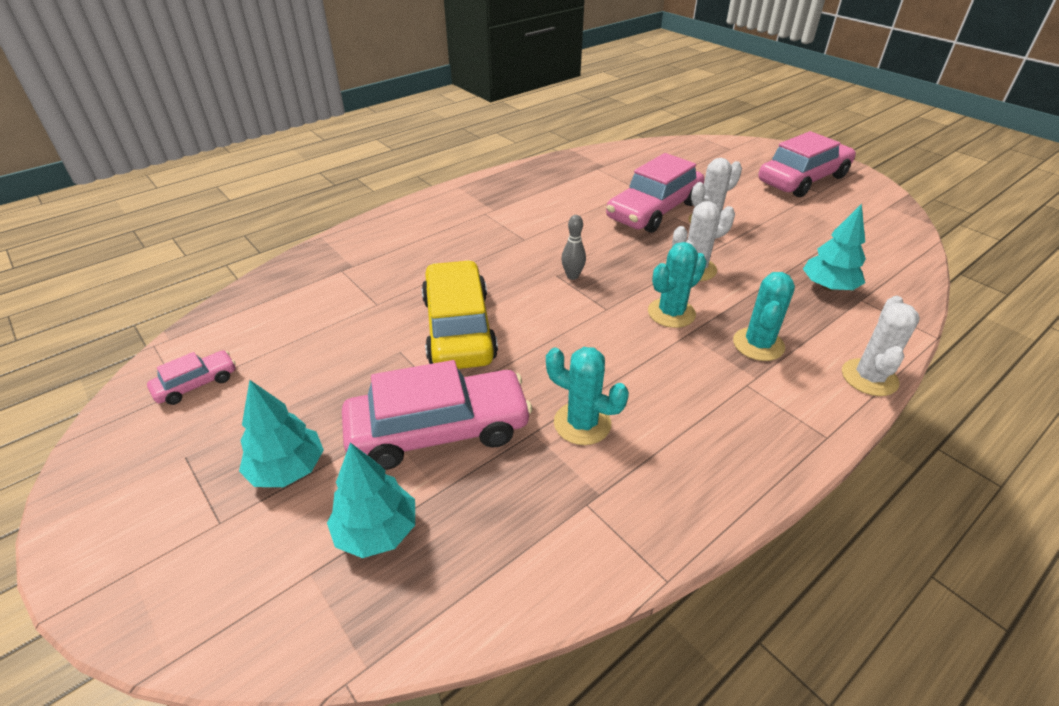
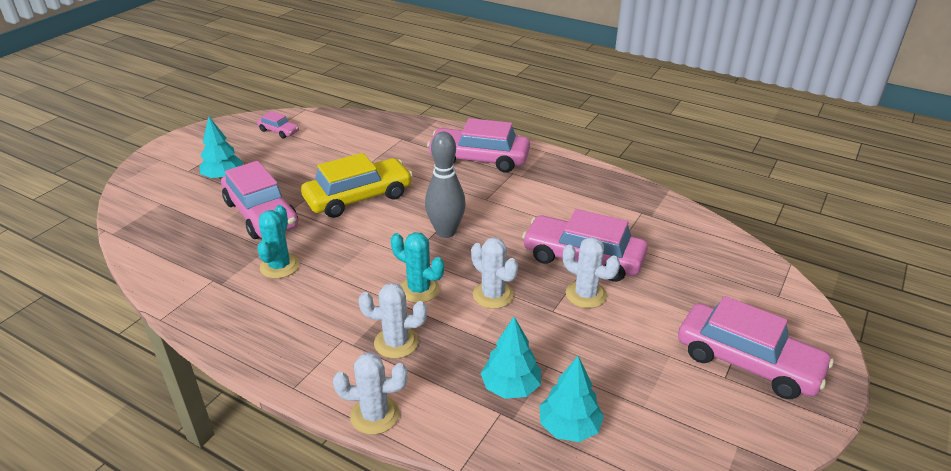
camera: 70 degrees right, 5 degrees down
turquoise tree [327,443,415,558] -> turquoise tree moved to [539,356,604,442]
grey bowling pin [561,215,586,280] -> grey bowling pin [425,132,466,238], size x1.96
turquoise cactus [733,272,795,361] -> white cactus [358,283,427,359]
none -> pink car [427,118,530,173]

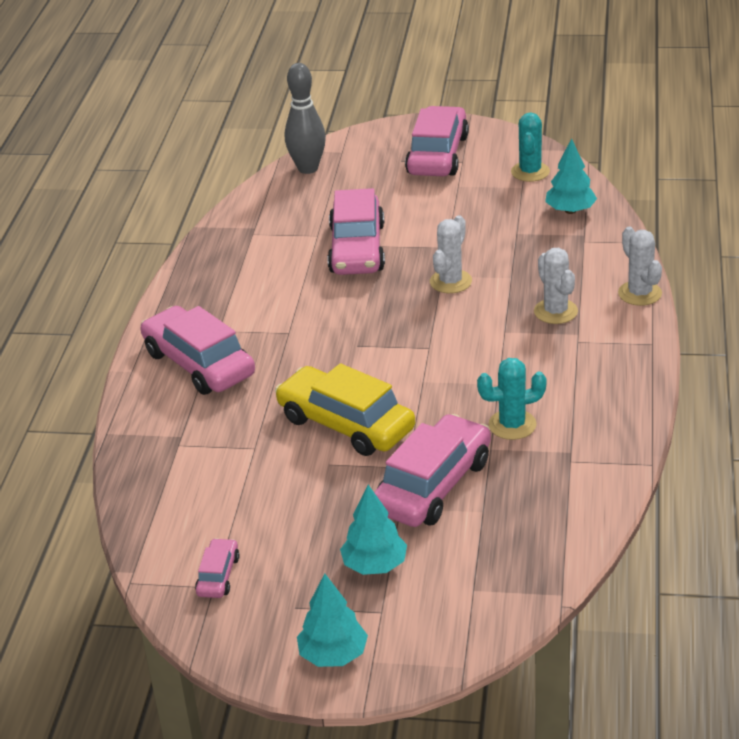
camera: 110 degrees left, 0 degrees up
turquoise cactus [391,232,444,303] -> turquoise cactus moved to [511,112,550,182]
grey bowling pin [425,132,466,238] -> grey bowling pin moved to [285,63,326,174]
pink car [427,118,530,173] -> pink car turned 150 degrees clockwise [140,306,255,395]
turquoise tree [480,317,541,399] -> turquoise tree moved to [297,573,368,667]
white cactus [563,237,620,308] -> none

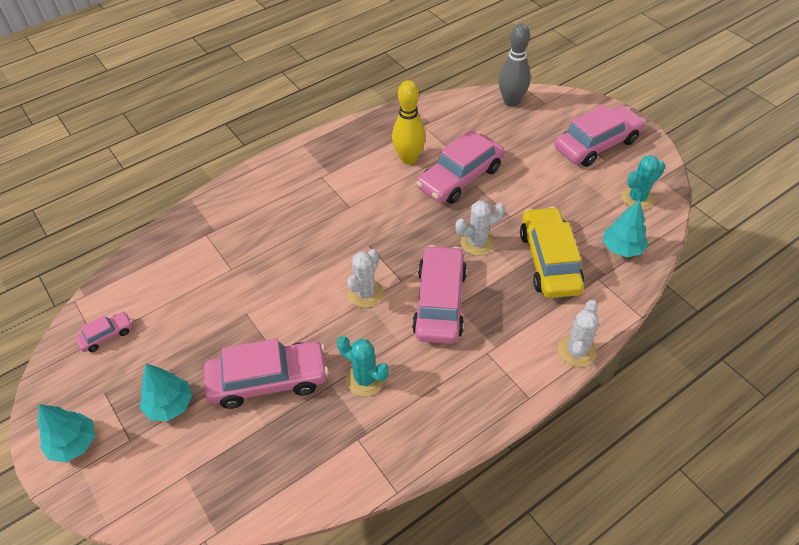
camera: 45 degrees right, 15 degrees up
pink car [140,306,255,395] -> pink car moved to [412,245,467,344]
yellow car [275,363,415,456] -> yellow car moved to [520,207,584,298]
white cactus [534,248,578,324] -> white cactus moved to [347,249,383,308]
none -> yellow bowling pin [392,80,426,165]

